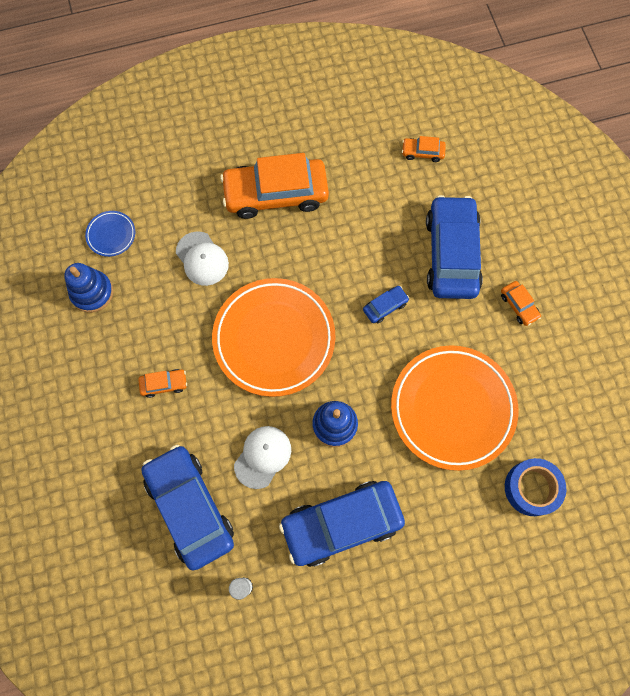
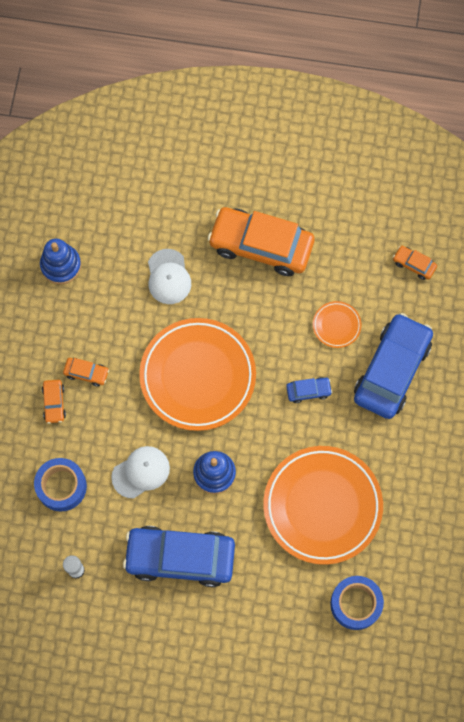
camera: 25 degrees right, 0 degrees up
blue plate [85,211,135,257] -> none
blue car [142,445,234,570] -> blue tape [34,458,87,512]
orange car [501,281,541,326] -> orange car moved to [42,380,66,424]
none -> orange plate [313,301,362,348]

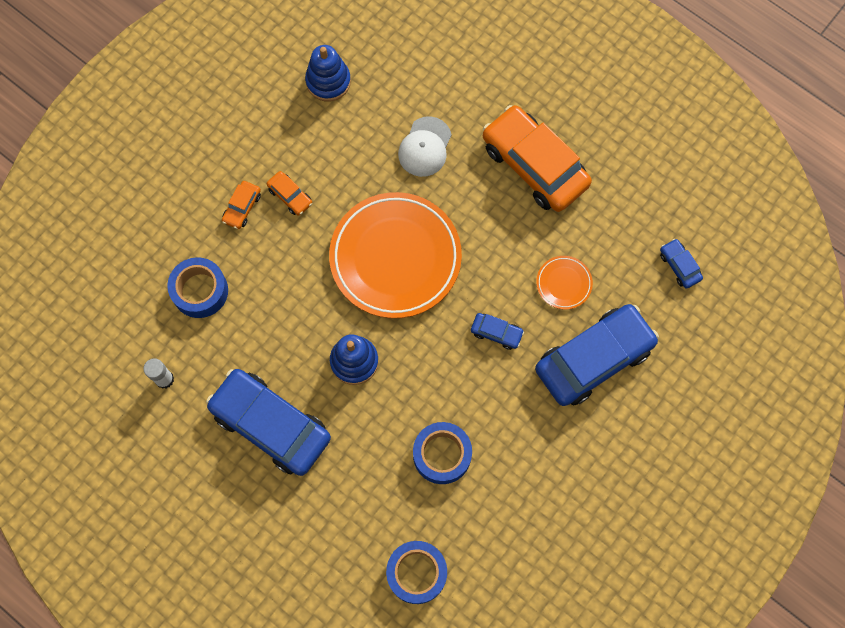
camera: 30 degrees right, 0 degrees up
white cap [111,446,170,498] -> none
orange plate [263,446,383,565] -> blue tape [413,422,472,484]
orange car [393,246,437,280] -> blue car [660,239,703,289]

